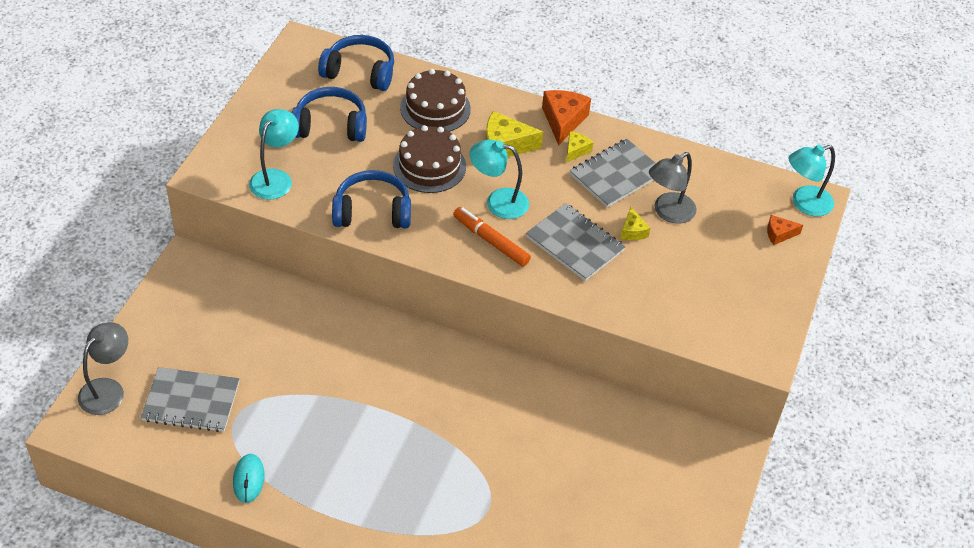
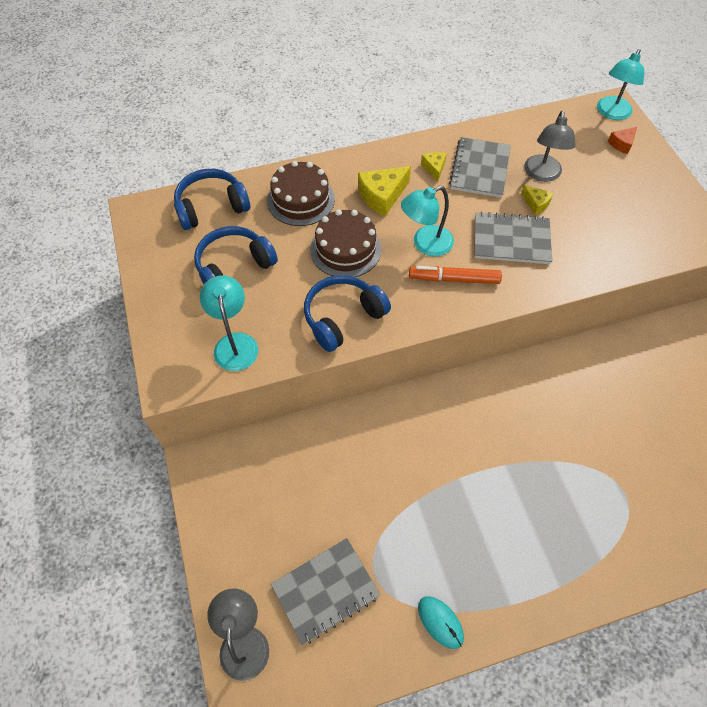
camera: 35 degrees left, 10 degrees up
orange cheese [542,90,591,145] -> none

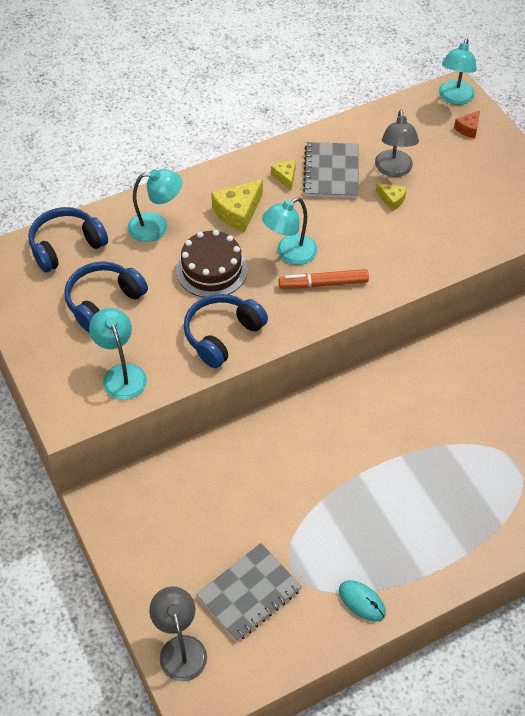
camera: 10 degrees left, 5 degrees down
brown cake [267,161,335,226] -> turquoise lamp [128,169,182,242]
grey notebook [474,212,552,264] -> none

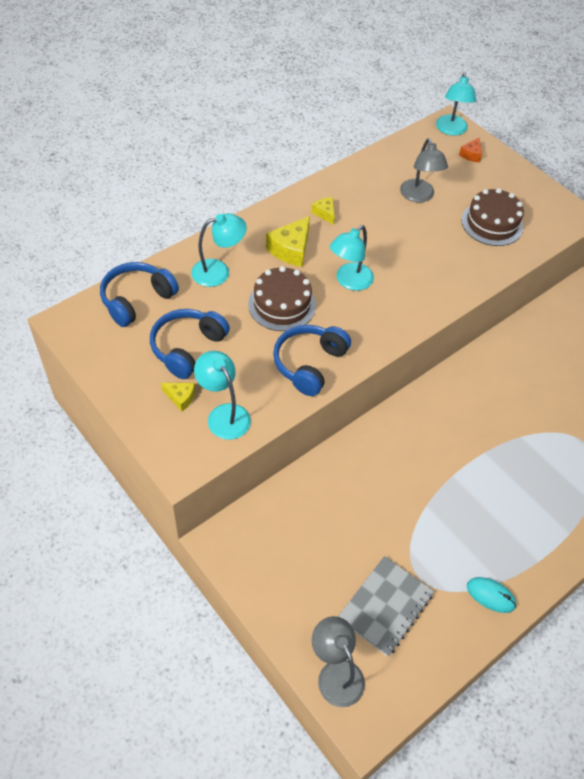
camera: 15 degrees left, 0 degrees up
orange marker [279,269,369,289] -> none
grey notebook [303,142,358,198] -> none
yellow cheese [376,183,407,211] -> yellow cheese moved to [161,383,195,412]
none -> brown cake [461,188,524,246]

